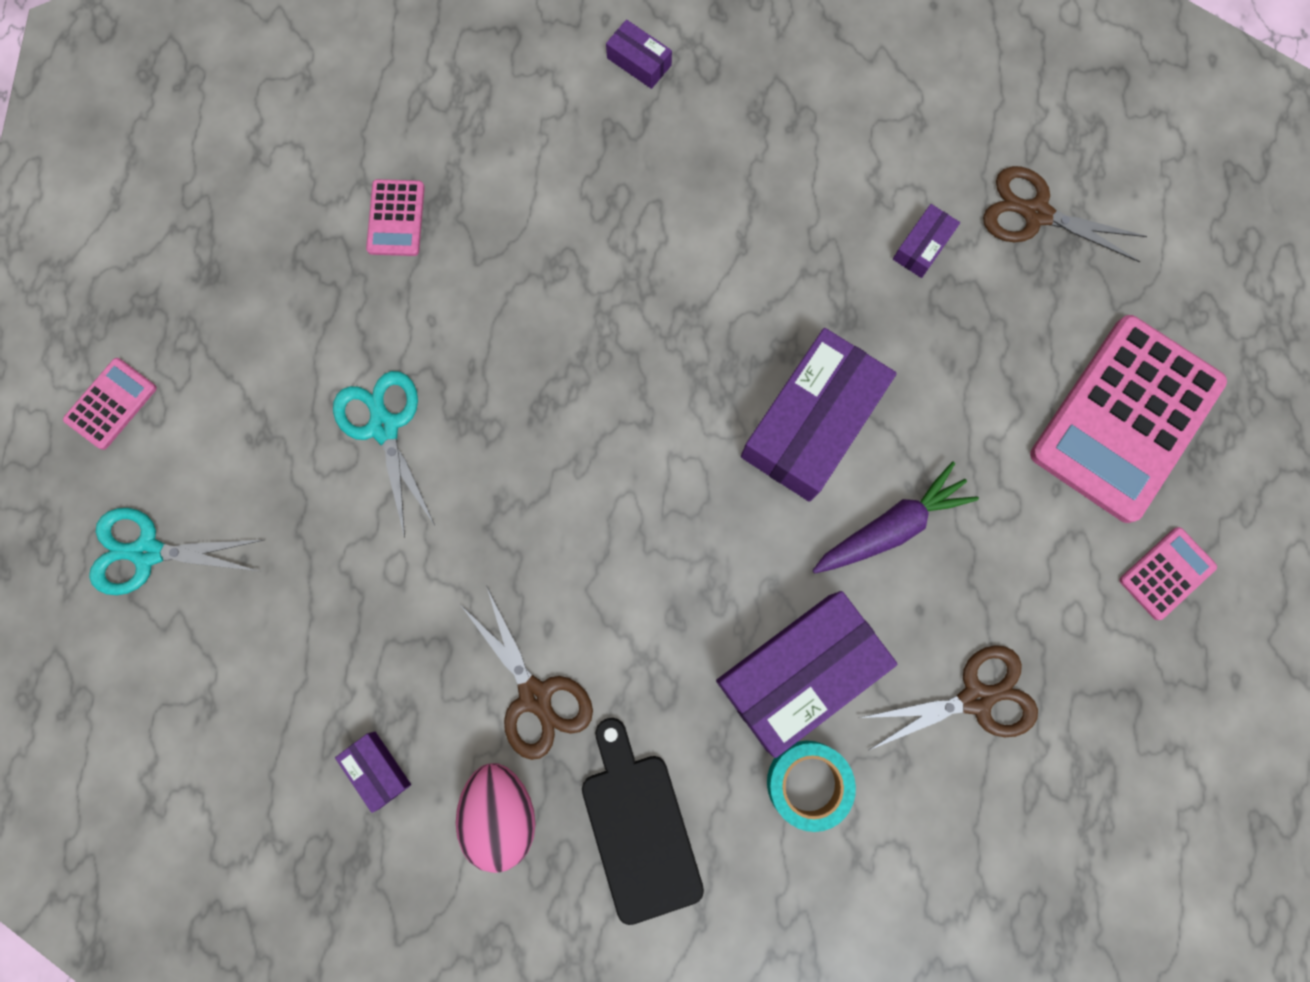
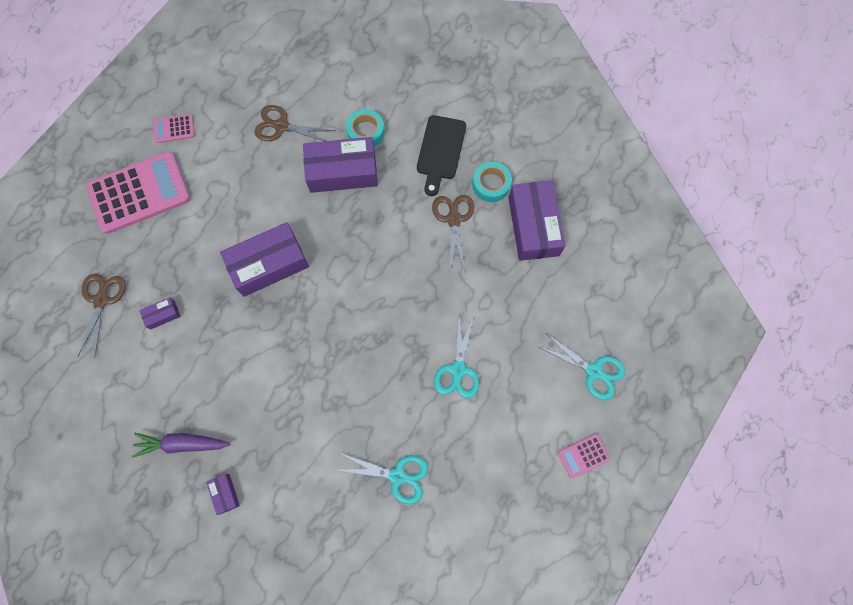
camera: 150 degrees left, 5 degrees down
purple box [335,732,411,813] -> purple box [508,180,566,261], size x2.28
pink calculator [366,179,425,256] -> turquoise scissors [339,453,429,504]
pink egg [456,763,536,873] -> turquoise tape [473,162,512,202]
purple carrot [812,462,979,574] -> purple carrot moved to [132,433,231,458]
brown scissors [983,166,1147,262] -> brown scissors turned 135 degrees counterclockwise [78,274,126,359]

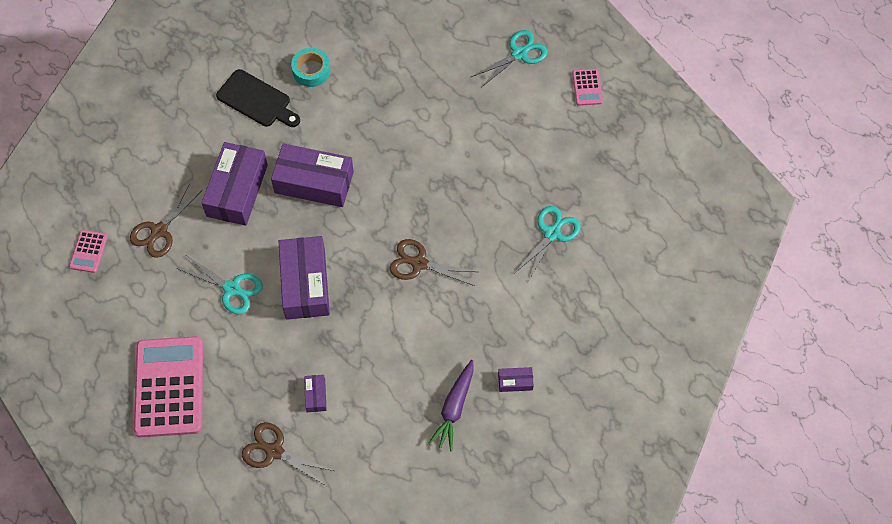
camera: 70 degrees left, 10 degrees down
pink calculator [153,114,195,143] -> pink calculator moved to [69,230,108,273]
turquoise tape [346,109,384,147] -> none
brown scissors [432,195,474,270] -> brown scissors moved to [389,239,478,286]
turquoise scissors [434,313,479,399] -> turquoise scissors moved to [177,255,263,315]
purple box [508,180,566,261] -> purple box moved to [271,144,354,207]

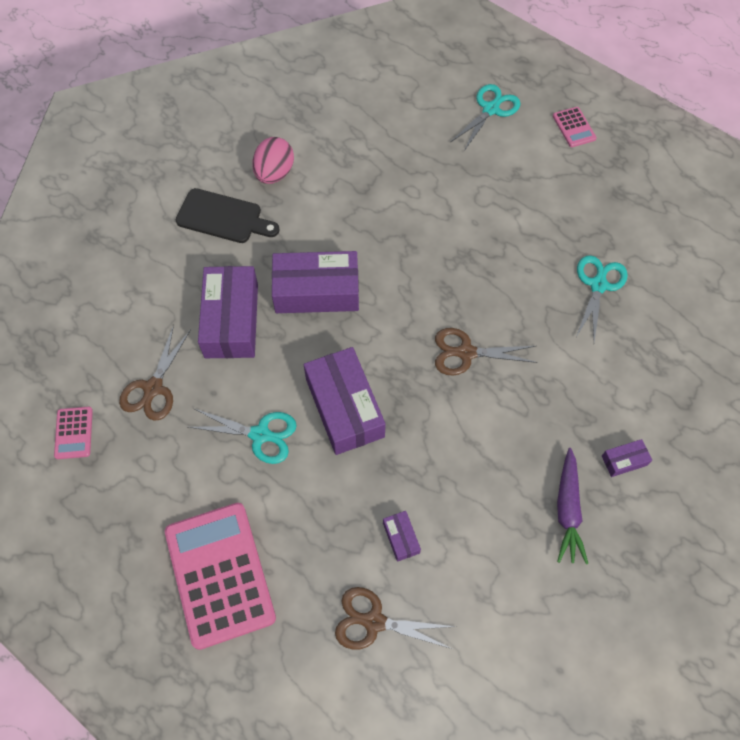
camera: 15 degrees left, 0 degrees up
turquoise tape [291,48,330,87] -> pink egg [252,137,294,184]

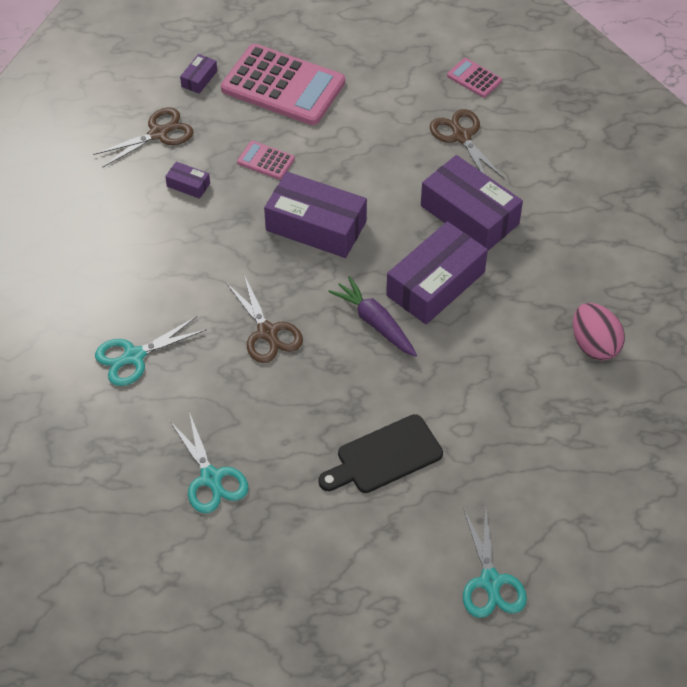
camera: 135 degrees right, 10 degrees down
black cutting board [176,188,280,243] -> black cutting board moved to [318,414,443,493]
turquoise scissors [189,408,296,464] -> turquoise scissors moved to [95,316,207,386]
brown scissors [435,328,538,376] -> brown scissors turned 105 degrees clockwise [226,275,303,363]
pink calculator [553,107,597,147] -> pink calculator moved to [237,141,295,180]
purple carrot [557,448,588,564] -> purple carrot moved to [328,276,417,357]
purple box [602,439,652,477] -> purple box moved to [180,54,217,94]

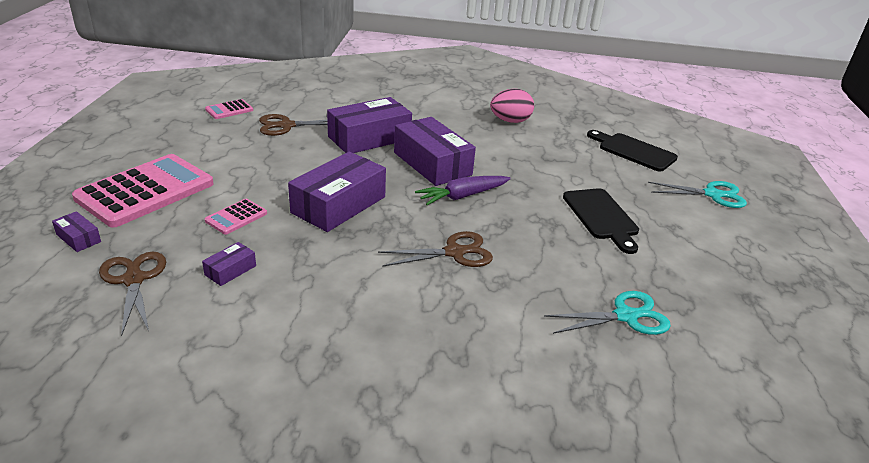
camera: 80 degrees left, 20 degrees down
turquoise scissors [95,316,207,386] -> none
none -> black cutting board [587,130,678,171]

